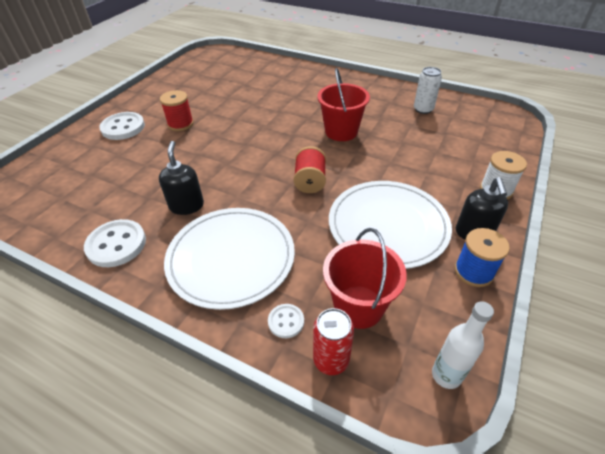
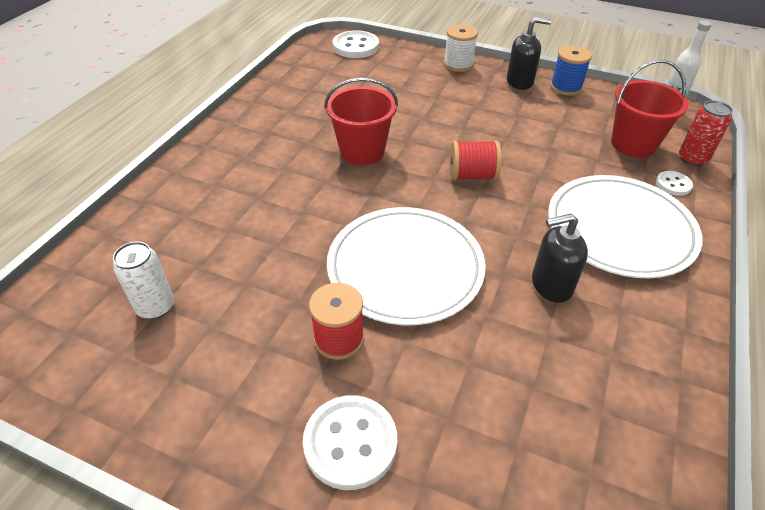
camera: 95 degrees left, 0 degrees up
white button [84,219,146,267] -> white button moved to [332,30,379,58]
white plate [329,181,452,269] -> white plate moved to [327,207,486,325]
white can [414,67,442,114] -> white can moved to [113,242,174,319]

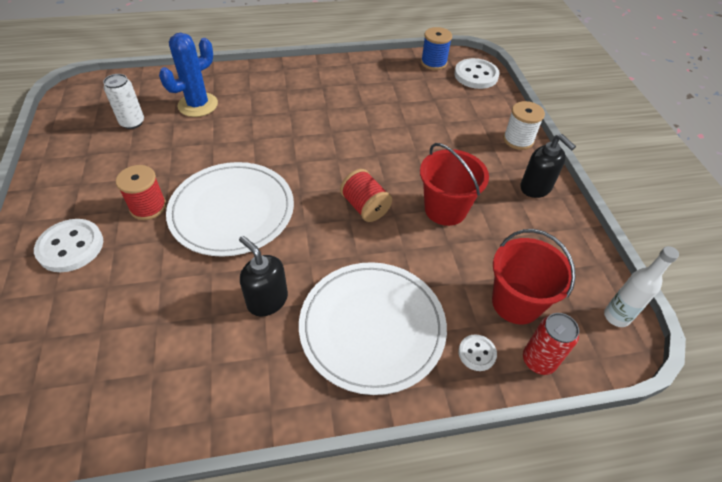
camera: 55 degrees right, 5 degrees up
red bucket [324,78,398,165] -> red bucket moved to [420,143,489,226]
blue spool [550,45,592,96] -> blue spool moved to [421,27,452,70]
none -> blue cactus [159,33,218,117]

